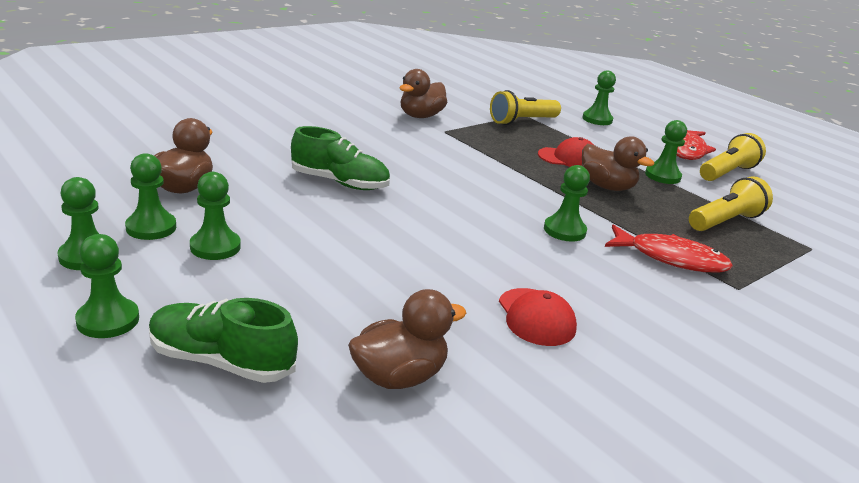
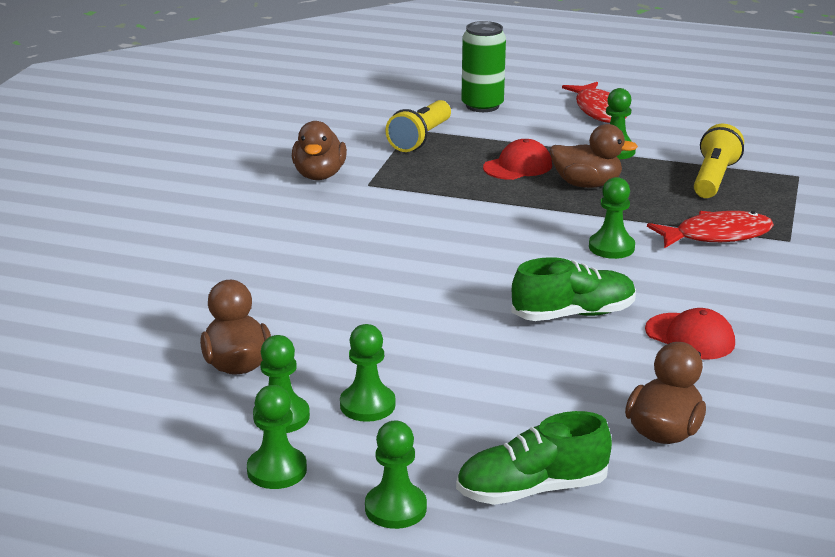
camera: 30 degrees left, 0 degrees up
green shoe [291,126,390,190] -> green shoe moved to [511,257,636,321]
green pawn [582,70,616,125] -> green can [461,21,506,112]
yellow flashlight [700,133,766,181] -> none

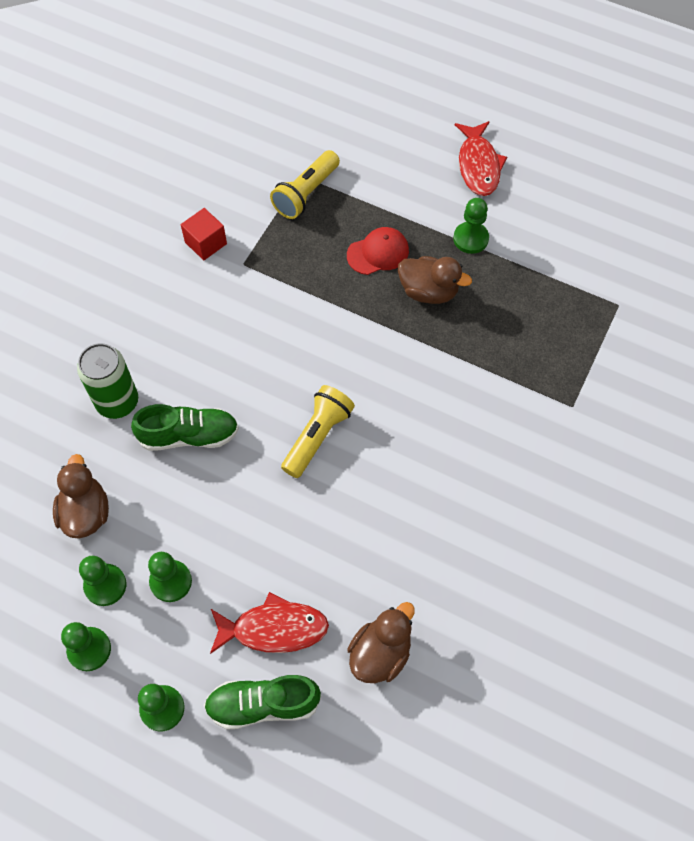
camera: 10 degrees right, 35 degrees up
brown duck [292,121,347,180] -> red cube [181,208,227,260]
green can [461,21,506,112] -> green can moved to [77,343,138,419]
green shoe [511,257,636,321] -> green shoe moved to [131,404,239,451]
green pawn [589,177,635,259] -> none
red cap [645,308,735,360] -> none
red fish [647,211,774,248] -> red fish moved to [210,592,329,654]
yellow flashlight [694,124,744,198] -> yellow flashlight moved to [281,385,355,478]

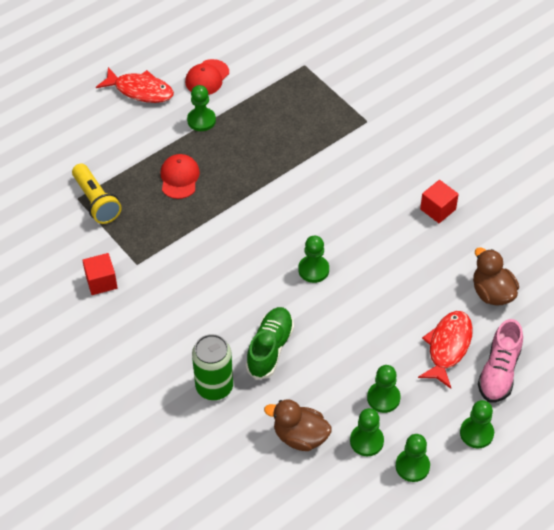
camera: 65 degrees left, 10 degrees down
green shoe [204,675,321,730] -> pink shoe [478,319,523,402]
yellow flashlight [281,385,355,478] -> green pawn [298,236,329,283]
brown duck [398,256,472,304] -> none
none -> red cap [185,59,229,95]
none -> red cube [420,180,459,223]

